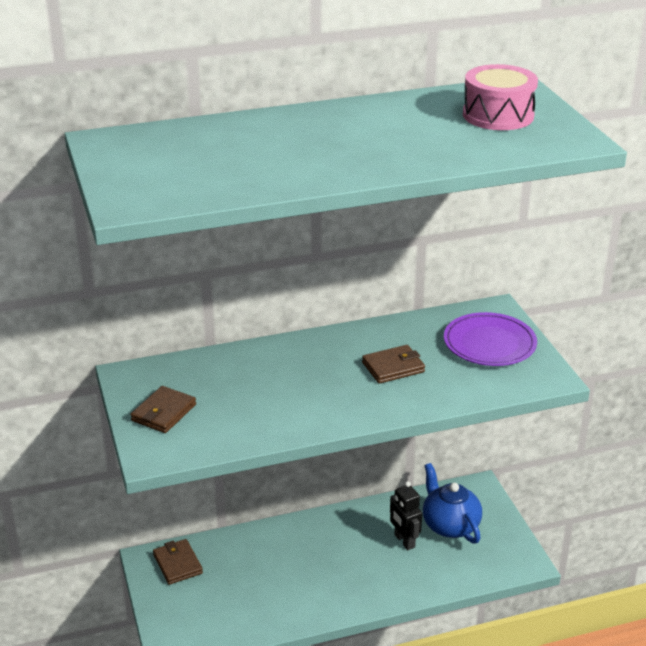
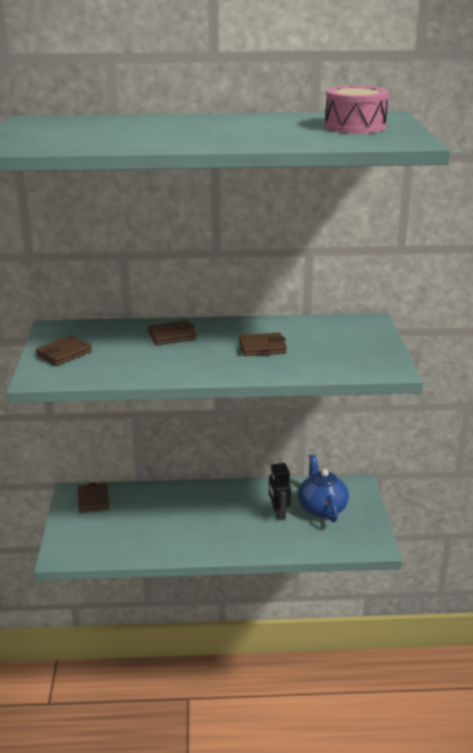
camera: 15 degrees right, 5 degrees down
purple plate [444,312,537,366] -> none
none -> brown wallet [148,320,196,345]

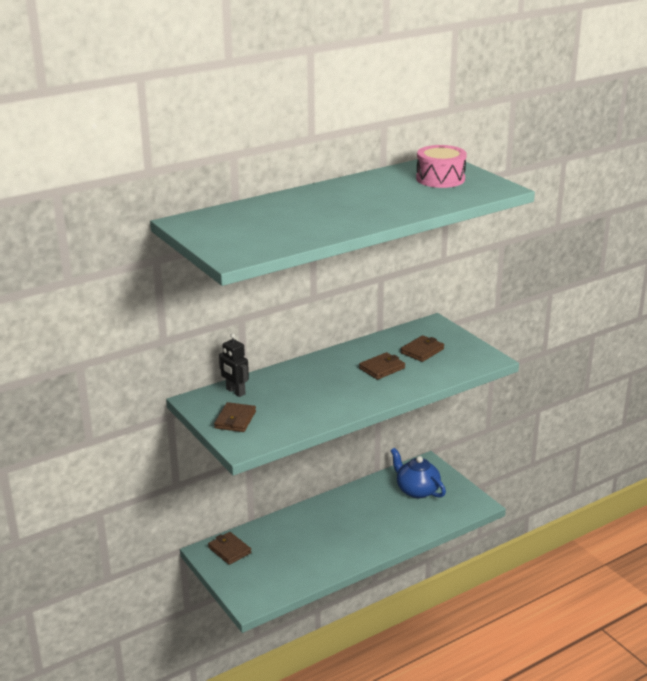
camera: 30 degrees left, 0 degrees up
brown wallet [148,320,196,345] -> brown wallet moved to [401,335,444,362]
black robot [269,458,291,520] -> black robot moved to [219,333,249,397]

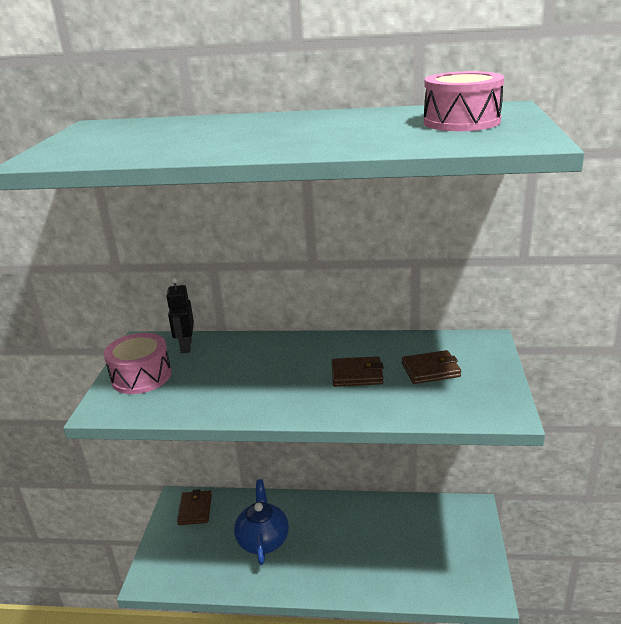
camera: 40 degrees right, 0 degrees up
brown wallet [214,402,256,432] -> pink drum [104,333,172,394]
blue teapot [391,448,446,498] -> blue teapot moved to [234,479,289,565]

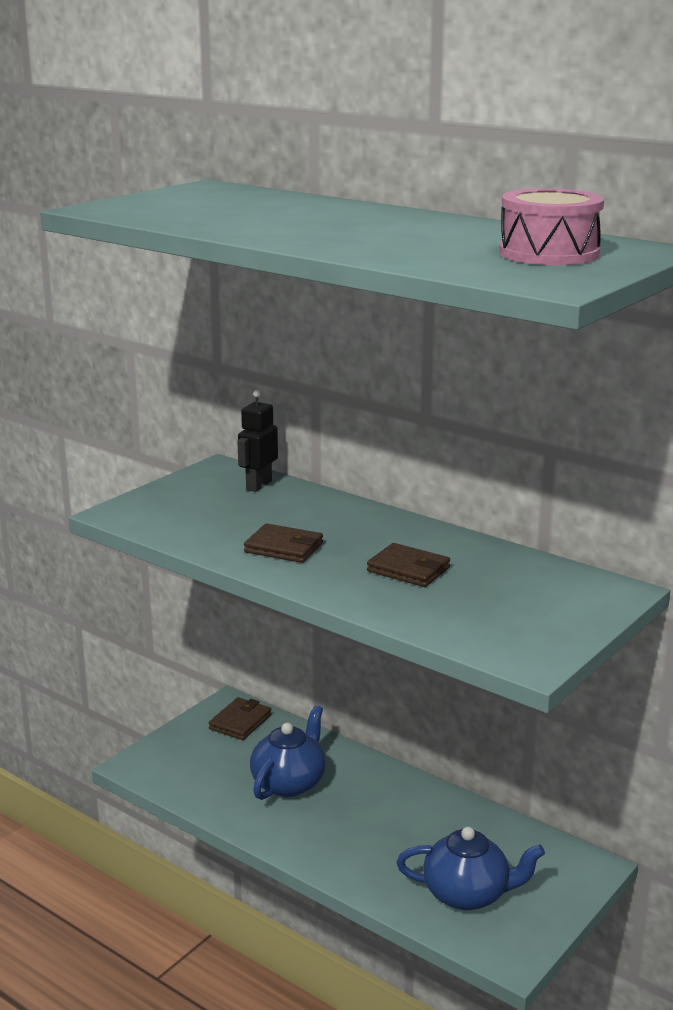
camera: 30 degrees right, 5 degrees down
pink drum [104,333,172,394] -> none
brown wallet [402,350,461,384] -> brown wallet moved to [244,523,323,563]
none -> blue teapot [397,827,545,910]

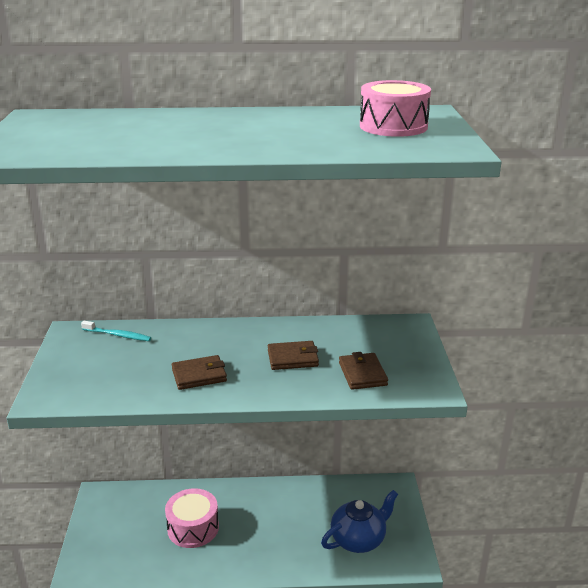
camera: 40 degrees left, 5 degrees up
brown wallet [209,697,272,740] -> brown wallet moved to [339,352,388,390]
black robot [237,390,278,492] -> turquoise toothbrush [81,321,151,341]
blue teapot [250,705,326,800] -> pink drum [165,488,219,548]

